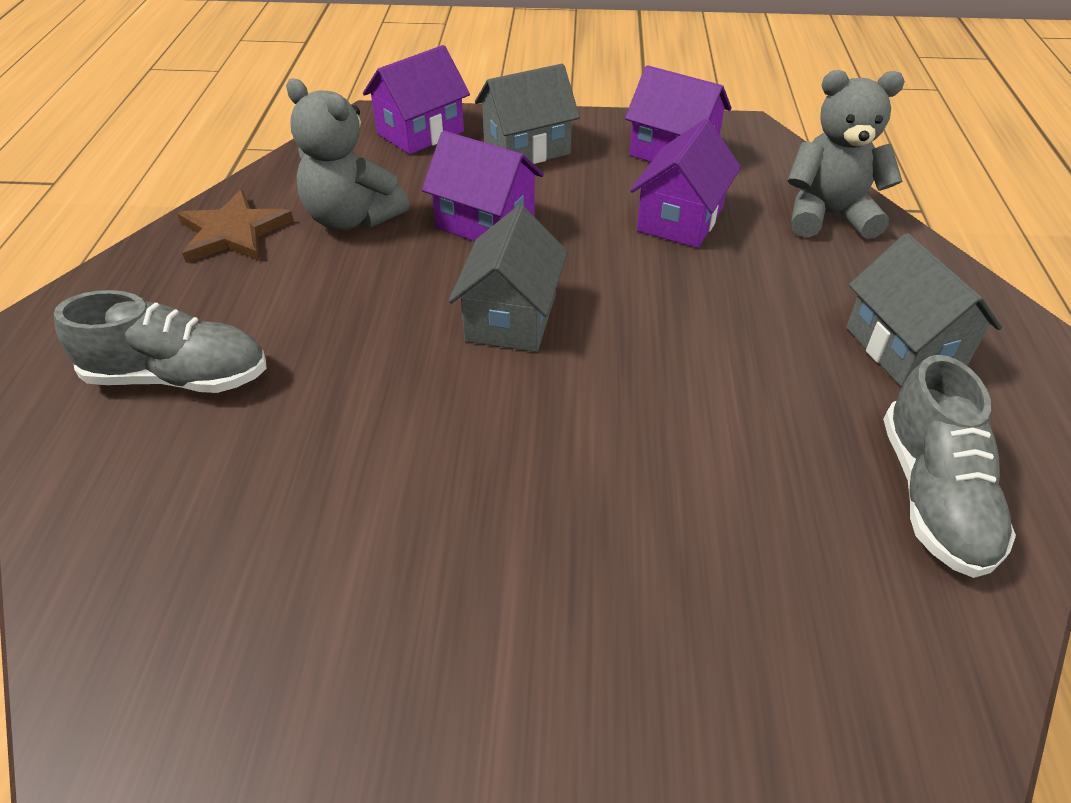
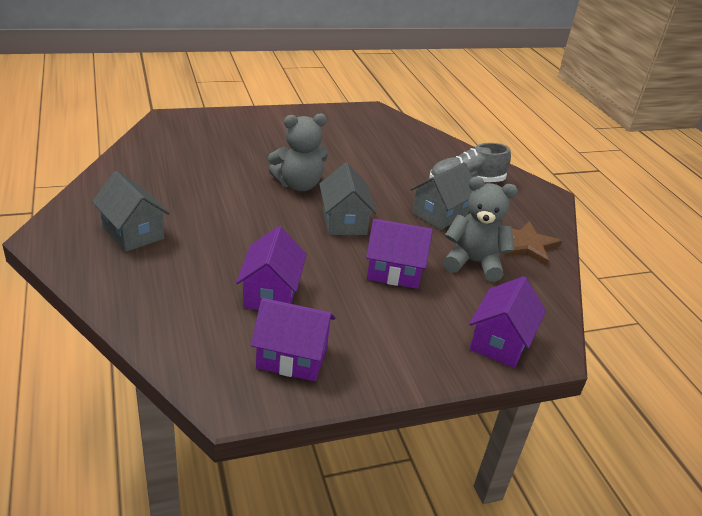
camera: 155 degrees right, 10 degrees down
grey house [475,64,580,164] -> grey house moved to [410,162,473,230]
grey teddy bear [787,70,905,239] -> grey teddy bear moved to [268,113,328,191]
grey shoe [883,355,1016,578] -> none

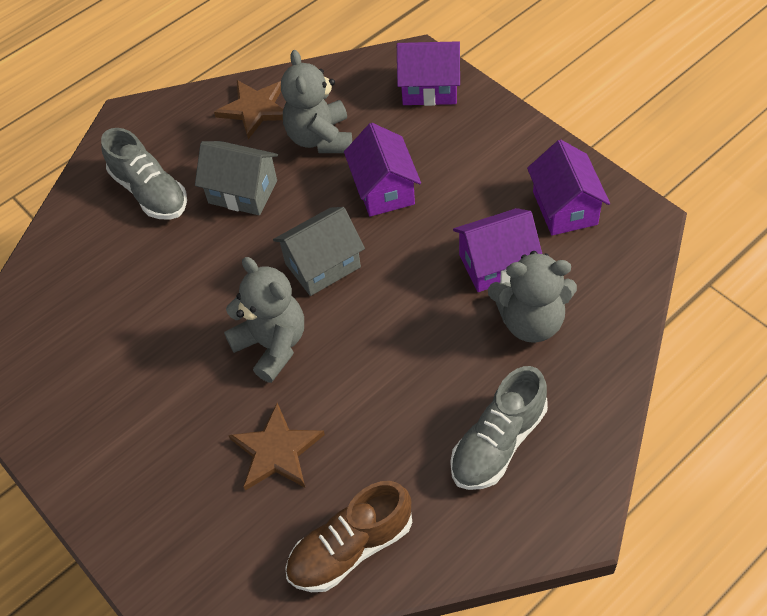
camera: 105 degrees left, 20 degrees up
grey house [92,171,170,252] -> grey shoe [450,366,548,490]
none -> brown star [228,403,325,491]
none -> brown shoe [285,481,412,592]
none -> grey teddy bear [488,251,577,343]

